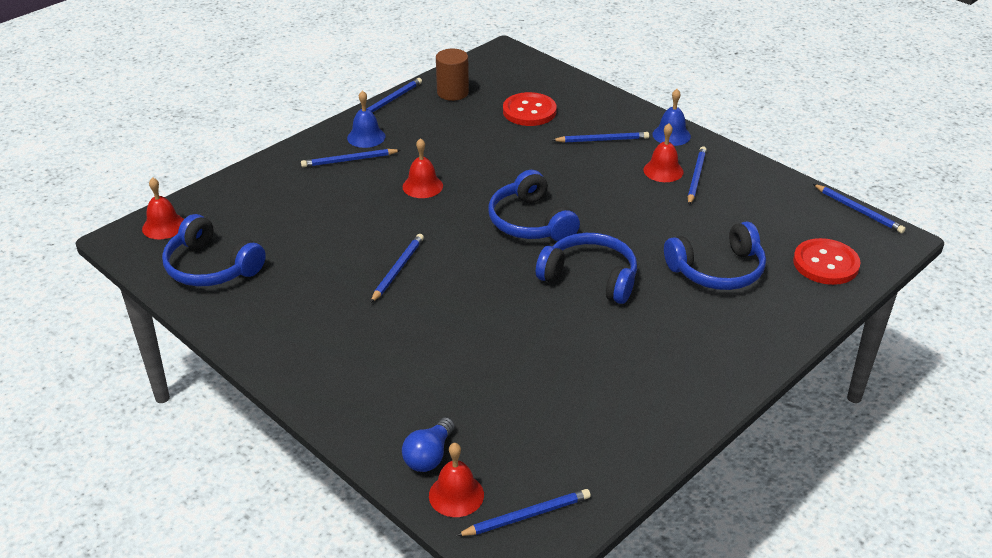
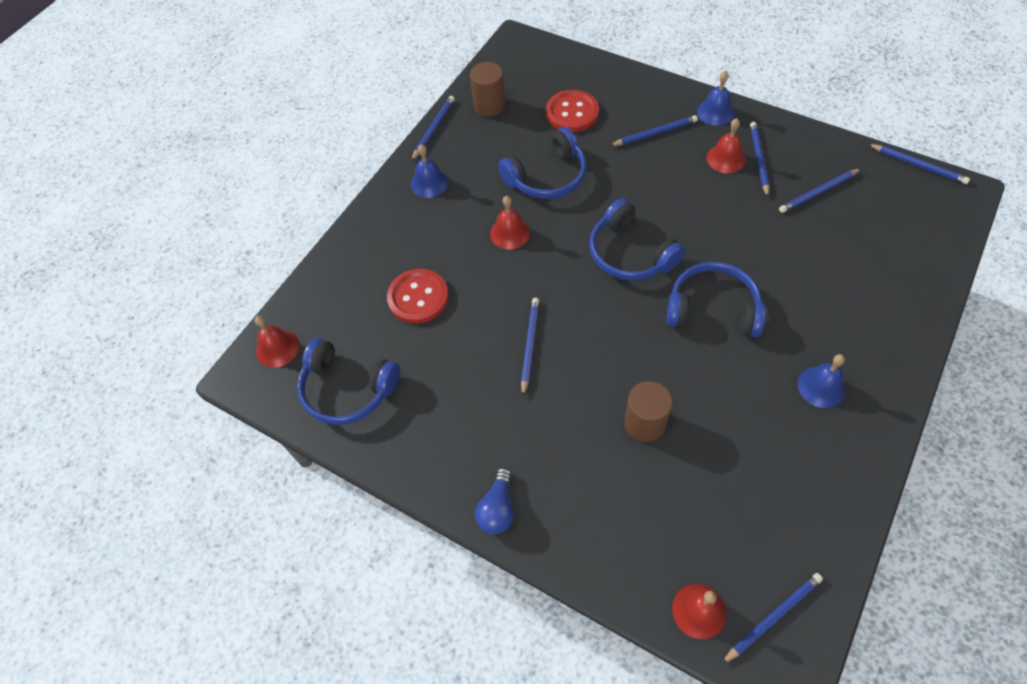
camera: 10 degrees left, 20 degrees up
blue pencil [301,149,401,167] -> blue pencil moved to [779,169,861,213]
blue light bulb [402,417,455,472] -> blue light bulb moved to [475,468,514,534]
blue headphones [664,222,766,290] -> blue headphones moved to [498,127,587,199]
red button [793,238,861,285] -> red button moved to [387,269,449,324]
none -> brown cylinder [624,381,672,442]
none -> blue bell [797,354,845,408]

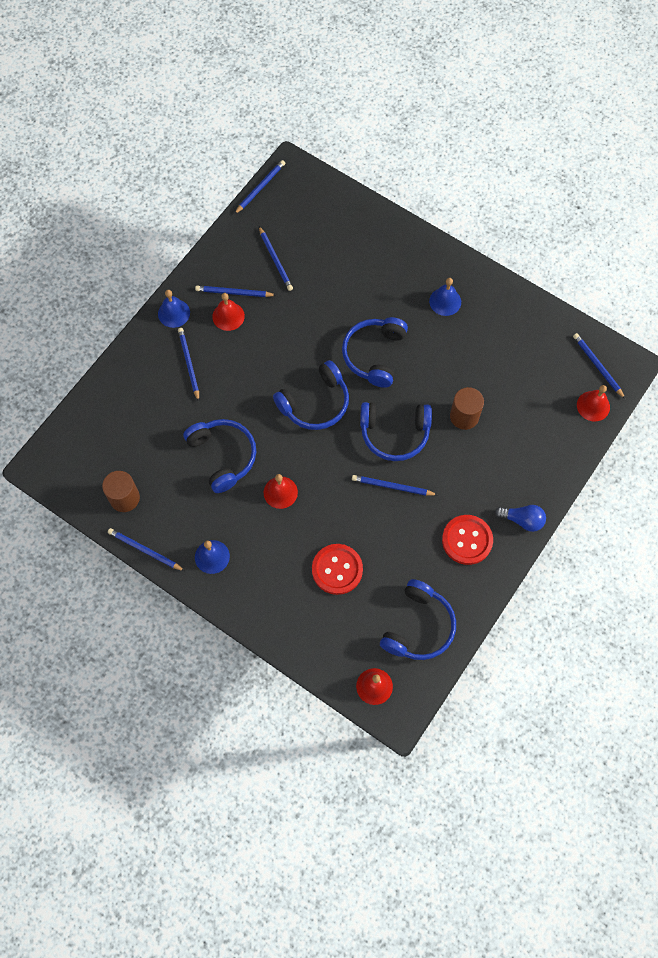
camera: 90 degrees left, 10 degrees up
red button [546,90,599,132] -> red button moved to [442,515,493,565]
none -> blue headphones [360,402,432,461]

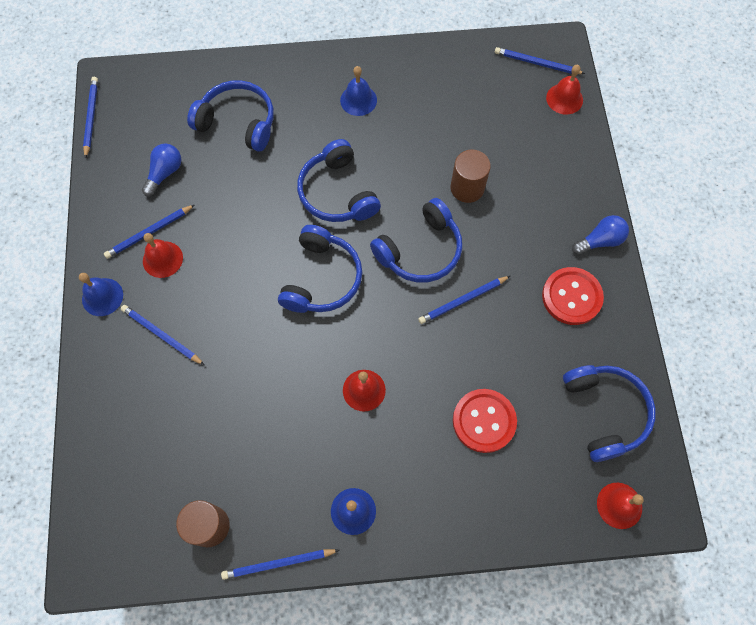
camera: 40 degrees left, 0 degrees up
blue headphones [183,419,256,493] -> blue headphones moved to [187,80,274,152]
blue pencil [259,226,293,291] -> blue light bulb [142,144,181,196]

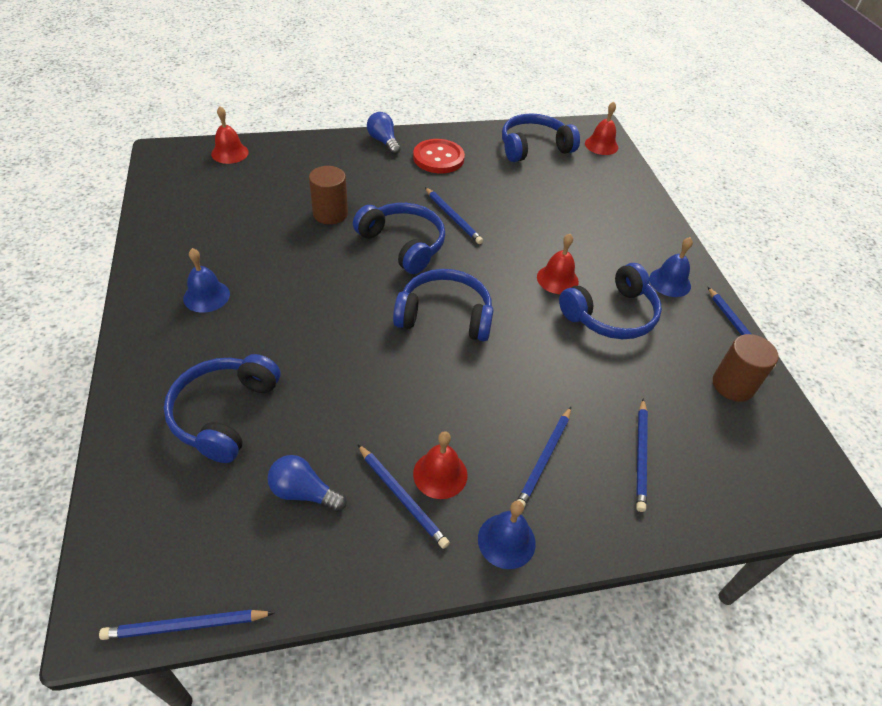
camera: 100 degrees left, 20 degrees down
blue headphones [297,139,381,222] -> blue headphones moved to [559,263,662,339]
red button [453,389,517,453] -> none
blue pencil [495,47,585,74] -> blue pencil moved to [636,398,648,512]

